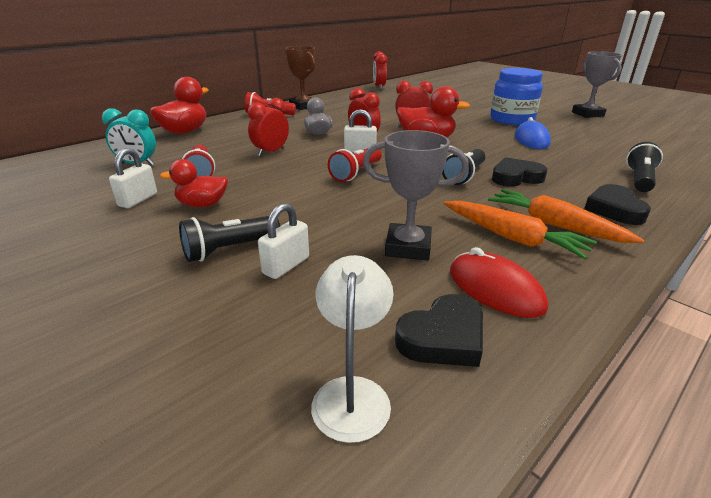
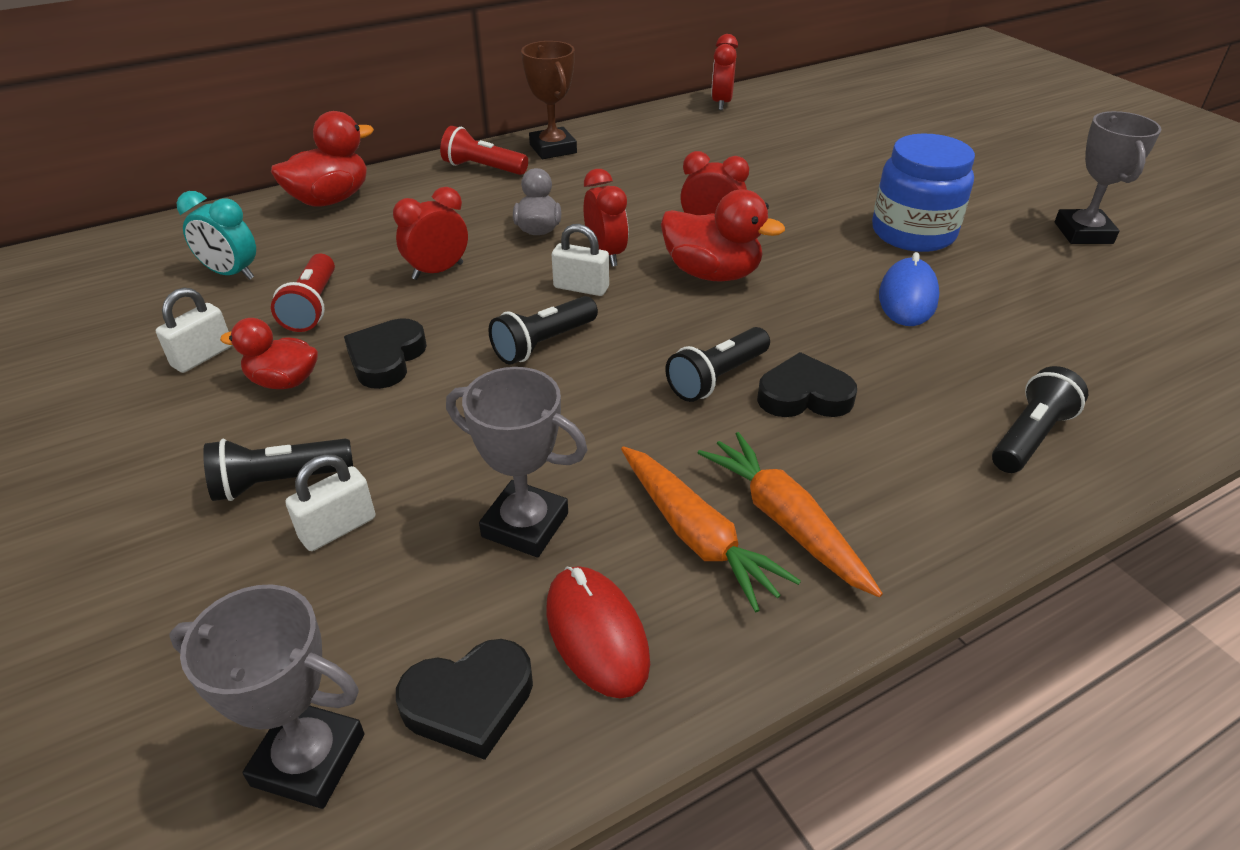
camera: 15 degrees right, 10 degrees up
white lamp [311,255,394,443] -> grey trophy [170,584,364,809]
red flashlight [328,148,382,182] -> black flashlight [488,296,598,365]
black heart [584,184,651,225] -> black heart moved to [344,318,427,389]

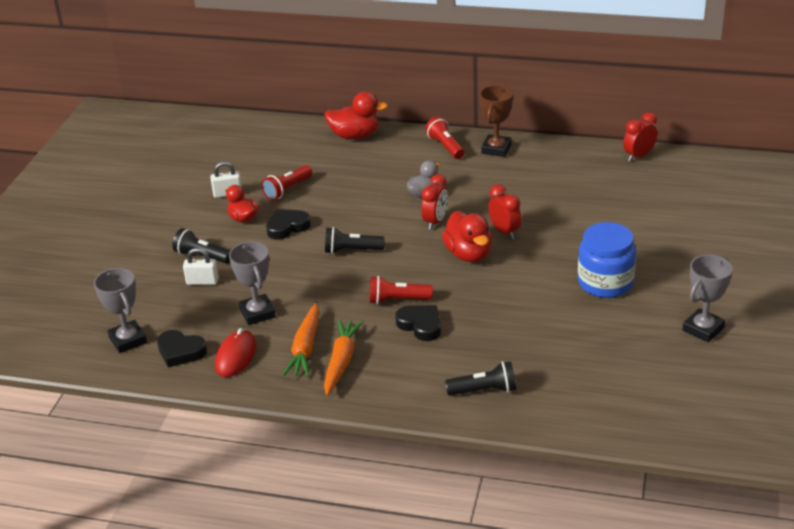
camera: 45 degrees right, 5 degrees down
turquoise clock [177,191,256,280] -> none
red clock [393,187,468,280] -> none
white padlock [552,224,609,296] -> none
black flashlight [665,327,770,402] -> red flashlight [370,276,433,304]
blue mouse [879,252,939,326] -> none

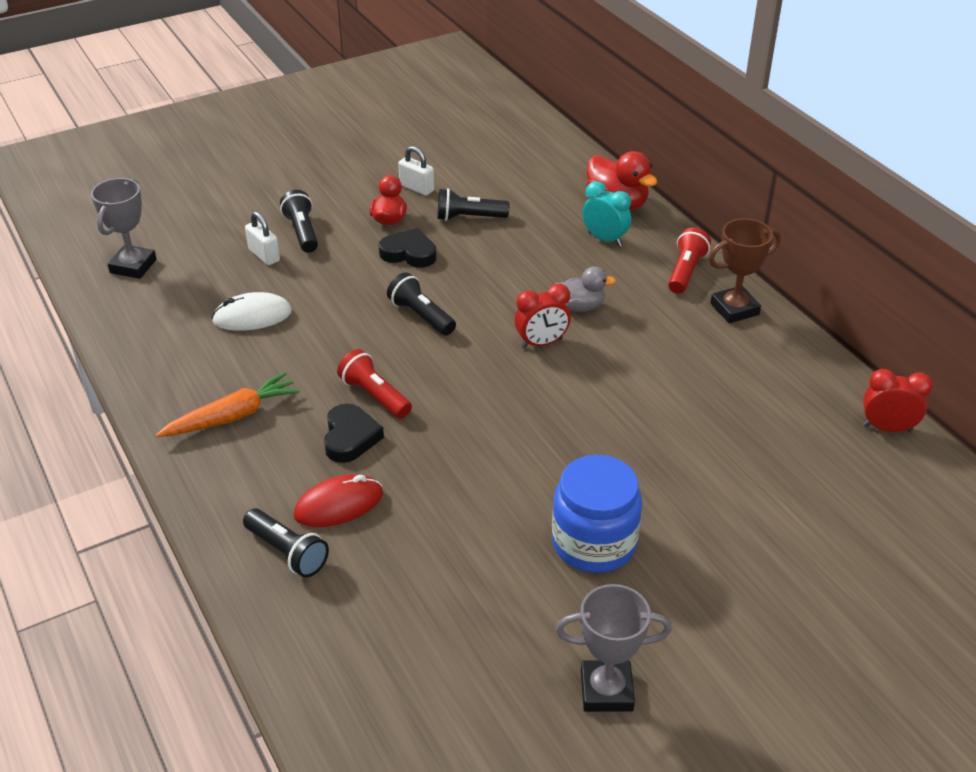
camera: 45 degrees right, 5 degrees up
black heart [157,330,207,368] -> none
red mouse [215,328,257,377] -> red mouse moved to [294,474,383,527]
grey trophy [229,242,276,325] -> white mouse [212,292,292,331]
red flashlight [261,165,312,200] -> black flashlight [437,188,509,221]
orange carrot [283,303,319,377] -> none
red duck [442,211,492,262] -> none
red clock [488,184,522,239] -> none
none -> turquoise clock [582,181,631,247]

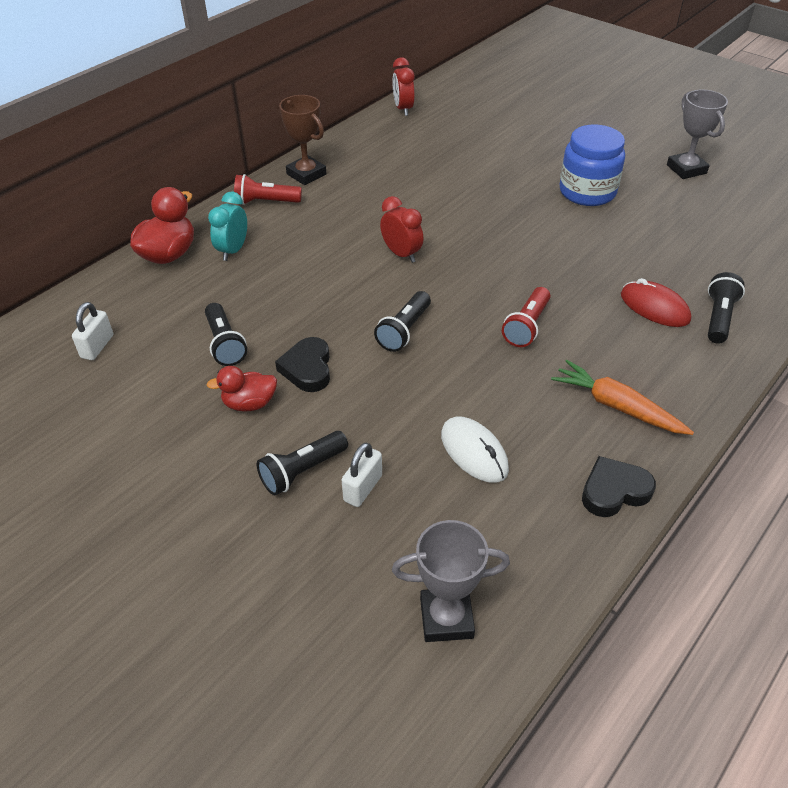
camera: 110 degrees left, 5 degrees up
black heart [324,404,384,463] -> black heart moved to [582,456,656,517]
white padlock [398,146,434,196] -> white padlock moved to [72,302,113,360]
grey duck [555,266,616,312] -> none

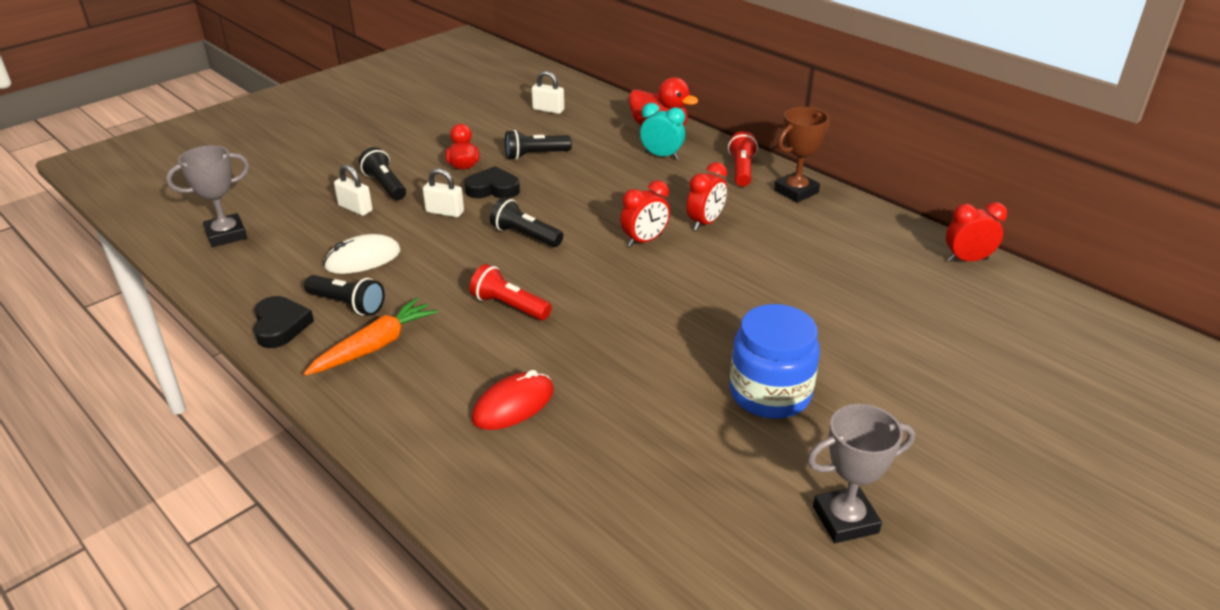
camera: 95 degrees right, 10 degrees down
grey trophy [392,520,510,642] -> grey trophy turned 60 degrees clockwise [166,145,250,247]
black flashlight [708,272,745,344] -> black flashlight moved to [304,275,385,316]
none -> white padlock [423,168,464,217]
none -> red clock [687,162,727,230]

